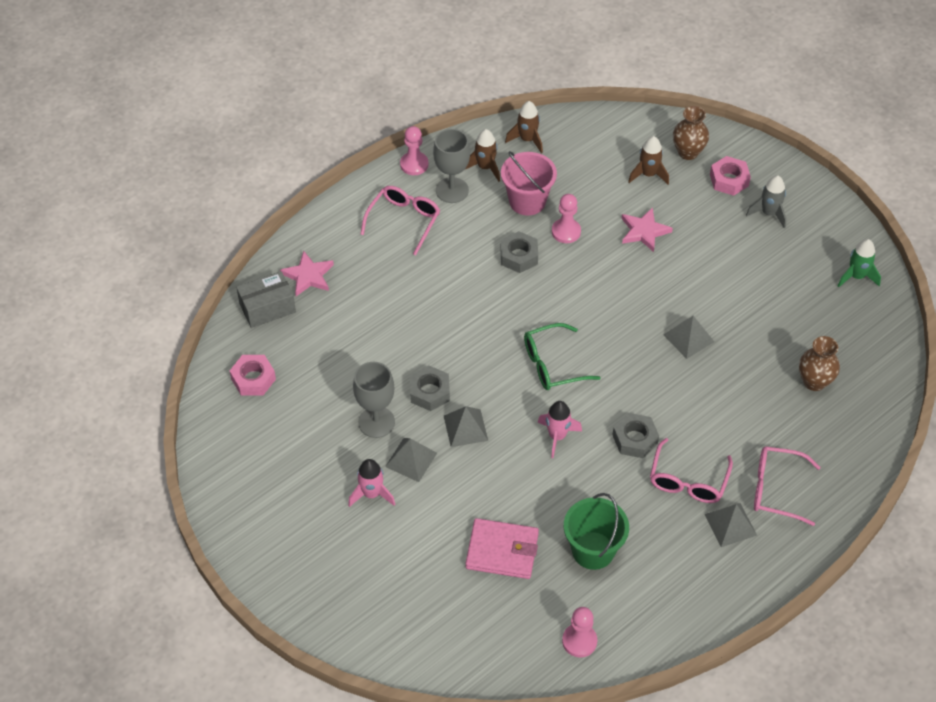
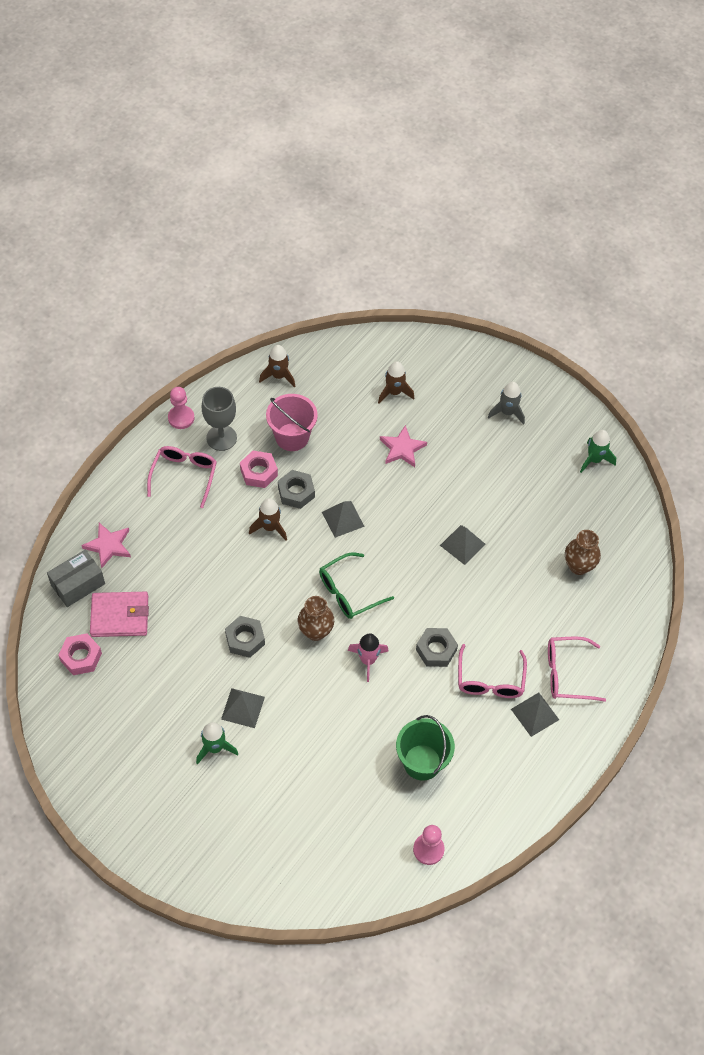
camera: 15 degrees left, 5 degrees up
pink rocket [348,459,395,507] -> green rocket [196,722,238,765]
grey goblet [353,362,395,438] -> none
grey pyramid [444,406,488,447] -> grey pyramid moved to [322,501,365,538]
brown rocket [464,129,500,182] -> brown rocket moved to [249,498,287,541]
pink wallet [465,518,539,579] -> pink wallet moved to [90,592,149,637]
pink pawn [552,194,581,243] -> none
brown vase [673,106,709,160] -> brown vase moved to [297,596,334,641]
pink nut [710,156,751,196] -> pink nut moved to [240,451,278,488]

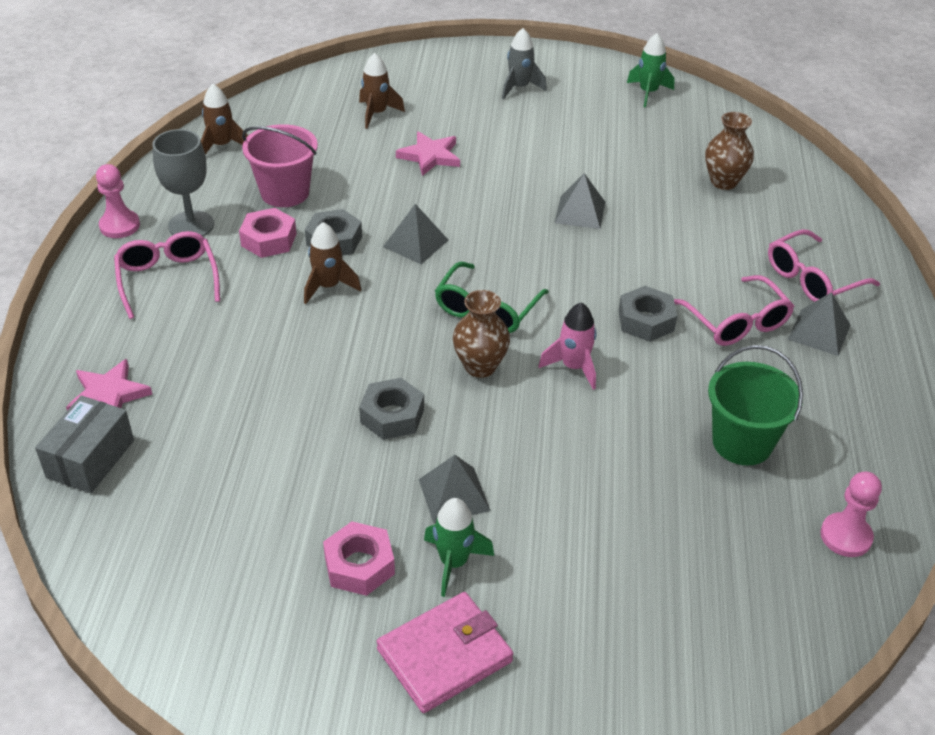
camera: 30 degrees left, 15 degrees down
pink nut [58,633,102,675] -> pink nut moved to [323,522,395,596]
pink wallet [90,592,149,637] -> pink wallet moved to [376,592,513,713]

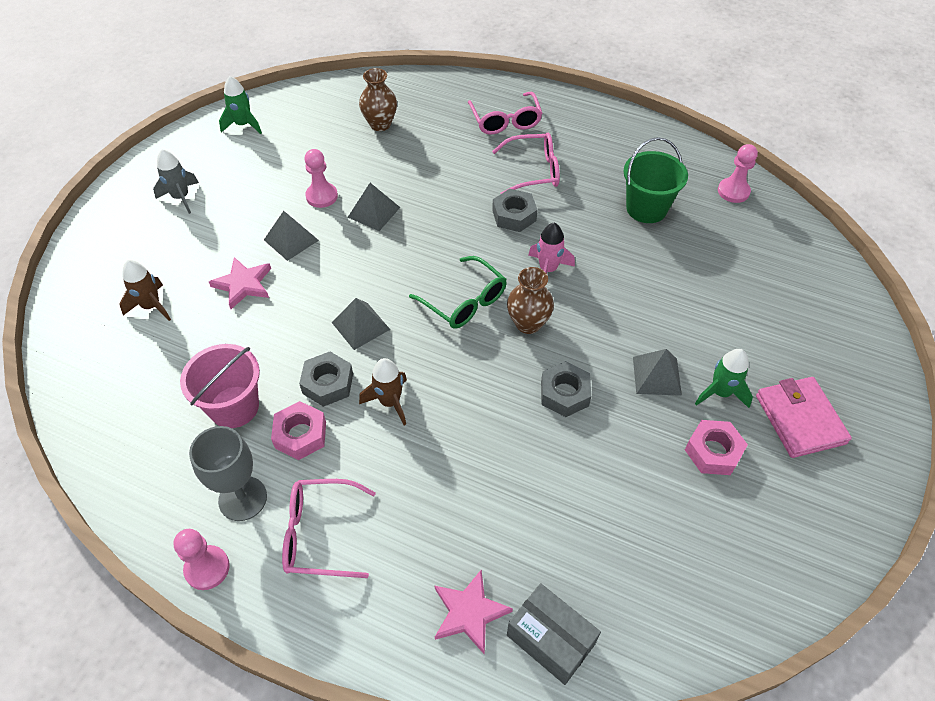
camera: 70 degrees left, 10 degrees up
brown rocket [201,84,248,155] -> none
grey pyramid [788,292,851,356] -> grey pyramid moved to [264,211,319,261]
none -> pink pawn [305,149,338,208]

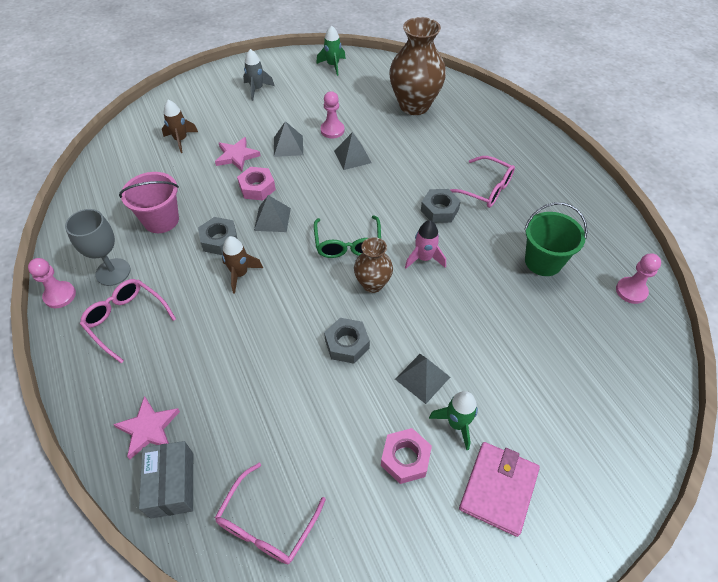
camera: 40 degrees right, 0 degrees up
pink nut [271,401,326,460] -> pink nut moved to [237,167,276,201]
brown vase [359,68,397,131] -> brown vase [389,17,446,115], size x1.83
pink glasses [468,92,543,134] -> pink glasses moved to [215,463,326,564]

